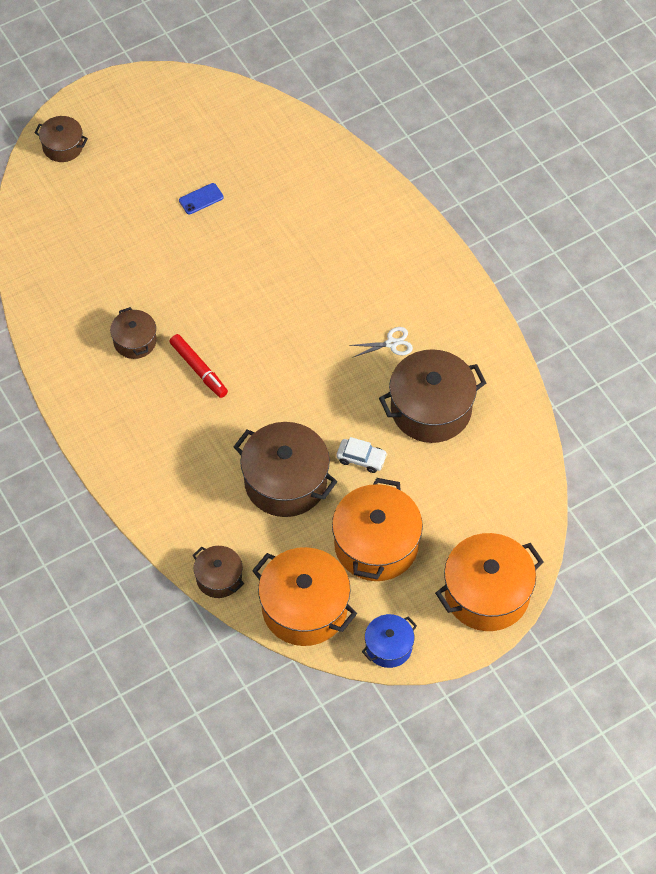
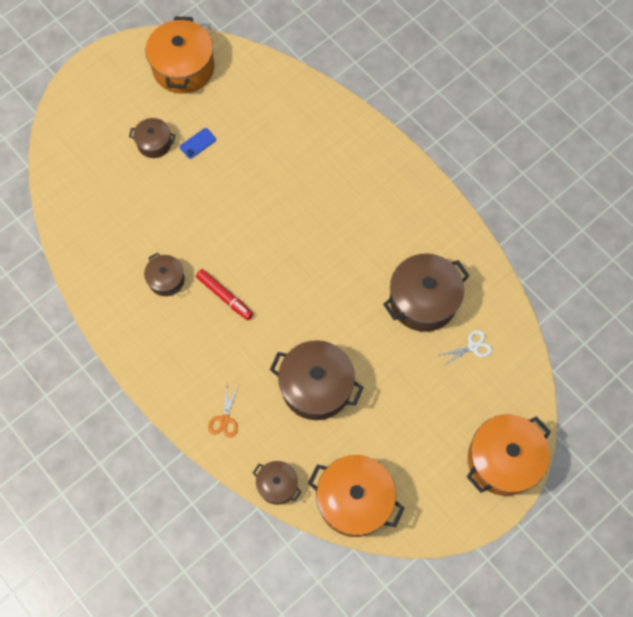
camera: 10 degrees left, 10 degrees up
brown pot [34,116,88,162] -> brown pot moved to [129,118,175,158]
orange pot [332,478,423,581] -> orange pot moved to [146,16,214,94]
white car [336,437,387,473] -> none
white scissors [349,327,413,358] -> white scissors moved to [440,330,492,365]
blue pot [362,614,417,668] -> none
none -> orange scissors [208,386,238,438]

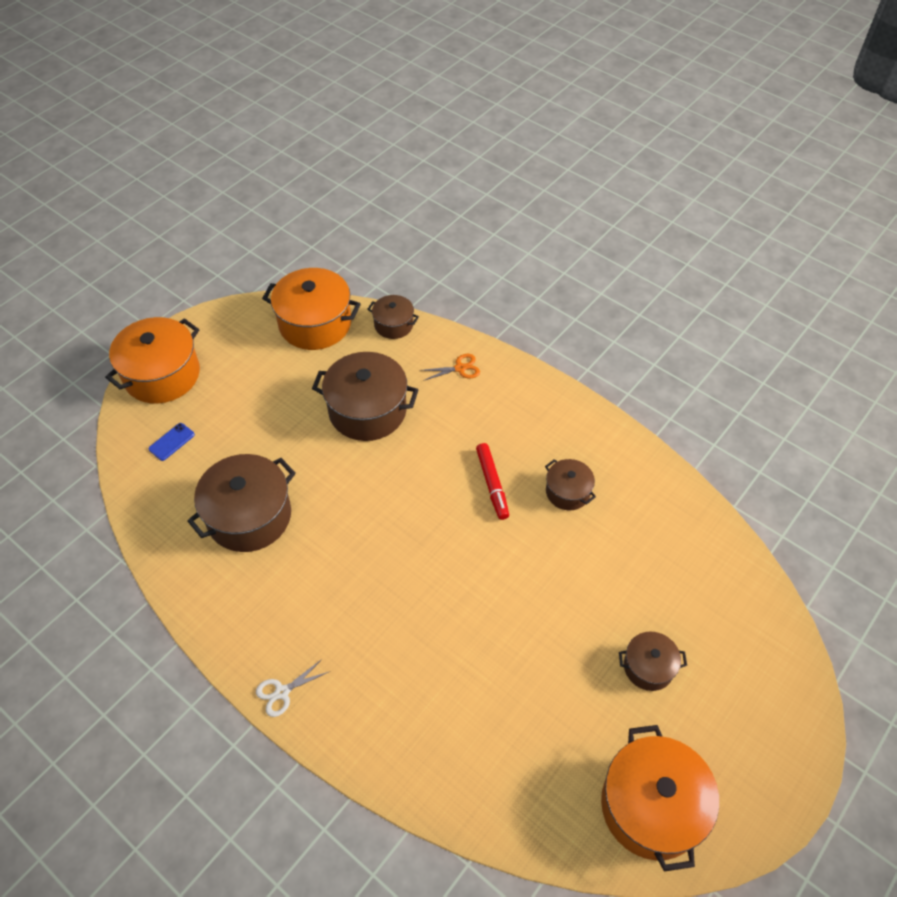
camera: 170 degrees right, 15 degrees down
blue phone [180,128,216,159] -> blue phone moved to [148,423,195,461]
red marker [196,269,253,320] -> red marker turned 135 degrees counterclockwise [476,443,509,520]
orange scissors [208,386,238,438] -> orange scissors turned 75 degrees clockwise [420,354,480,381]
white scissors [440,330,492,365] -> white scissors moved to [256,659,329,717]

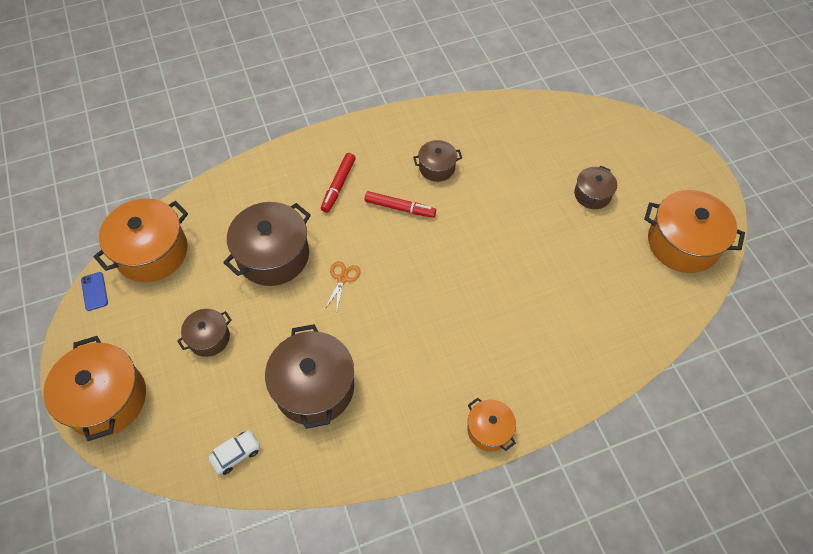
camera: 60 degrees left, 5 degrees up
blue phone [148,423,195,461] -> blue phone moved to [81,272,108,311]
white scissors [256,659,329,717] -> orange pot [467,398,516,451]
brown pot [367,295,419,339] -> brown pot moved to [177,309,232,357]
orange scissors [420,354,480,381] -> orange scissors moved to [324,261,361,314]
none -> white car [208,430,260,475]
none -> red marker [321,153,356,213]

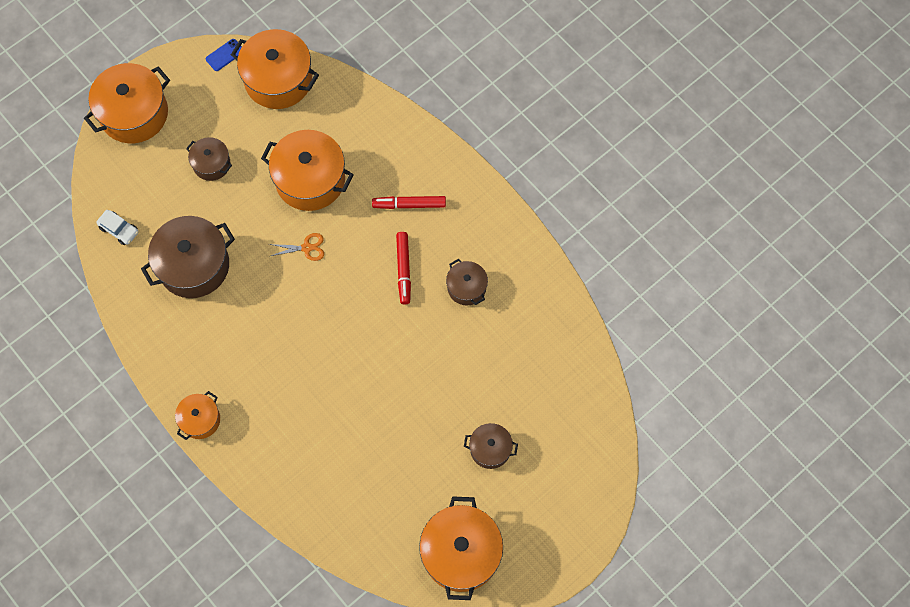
camera: 70 degrees right, 10 degrees up
brown pot [223,202,311,286] -> orange pot [261,130,354,211]

